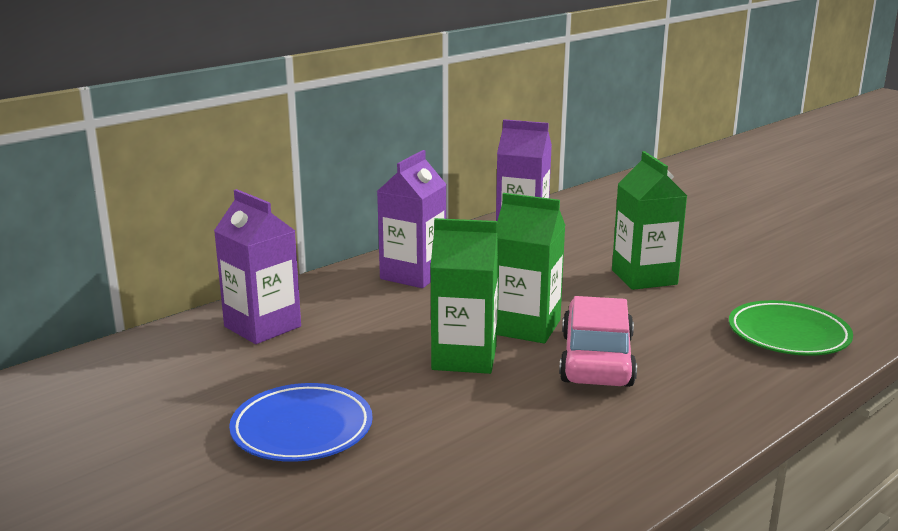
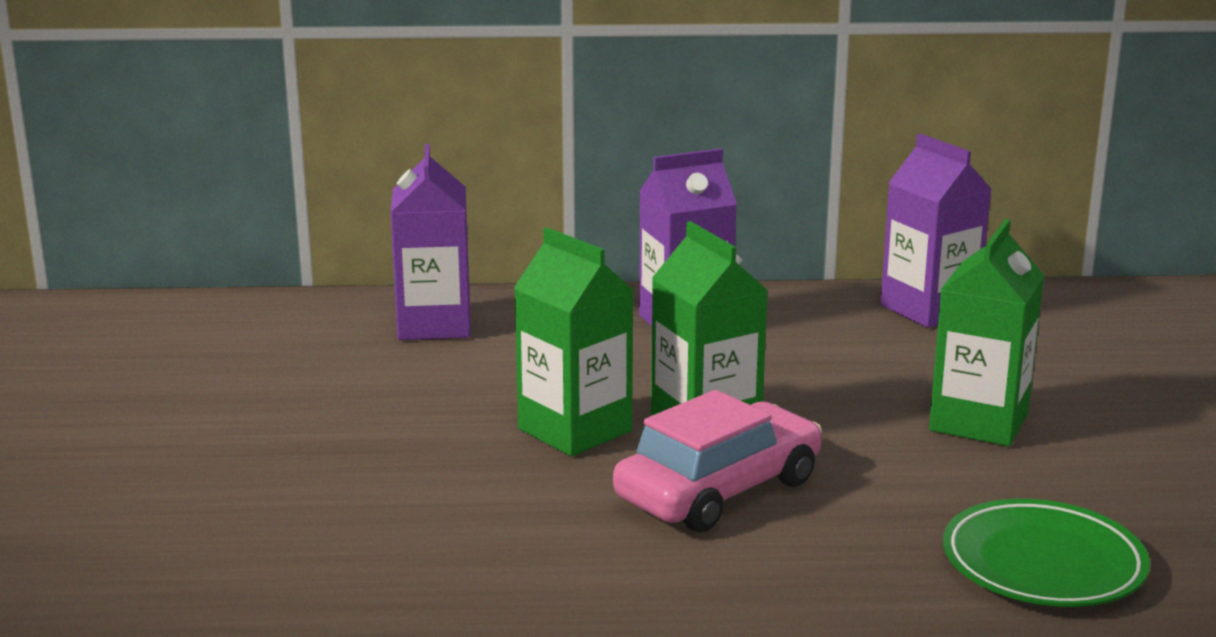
camera: 40 degrees right, 0 degrees up
blue plate [229,383,373,462] -> none

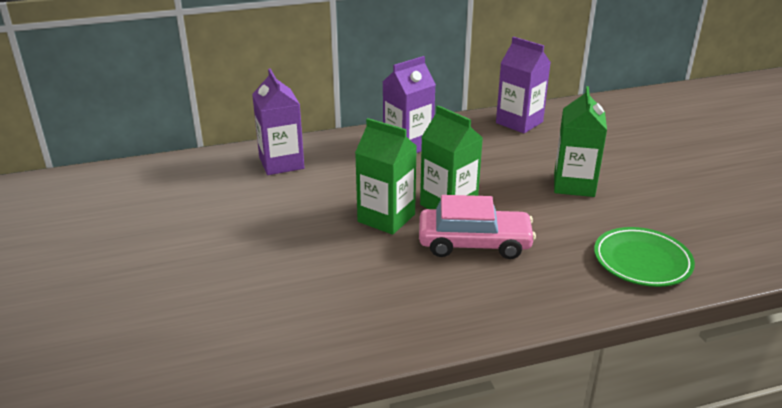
camera: 15 degrees left, 10 degrees up
pink car [613,390,822,532] -> pink car turned 60 degrees clockwise [419,195,536,259]

